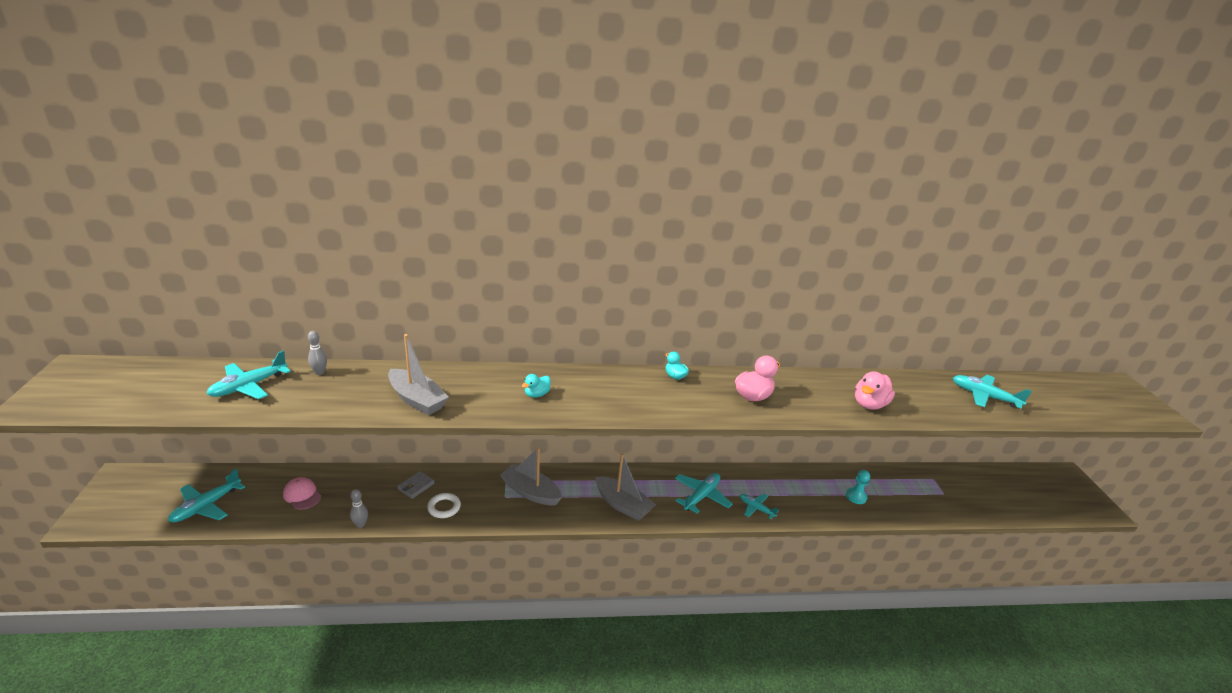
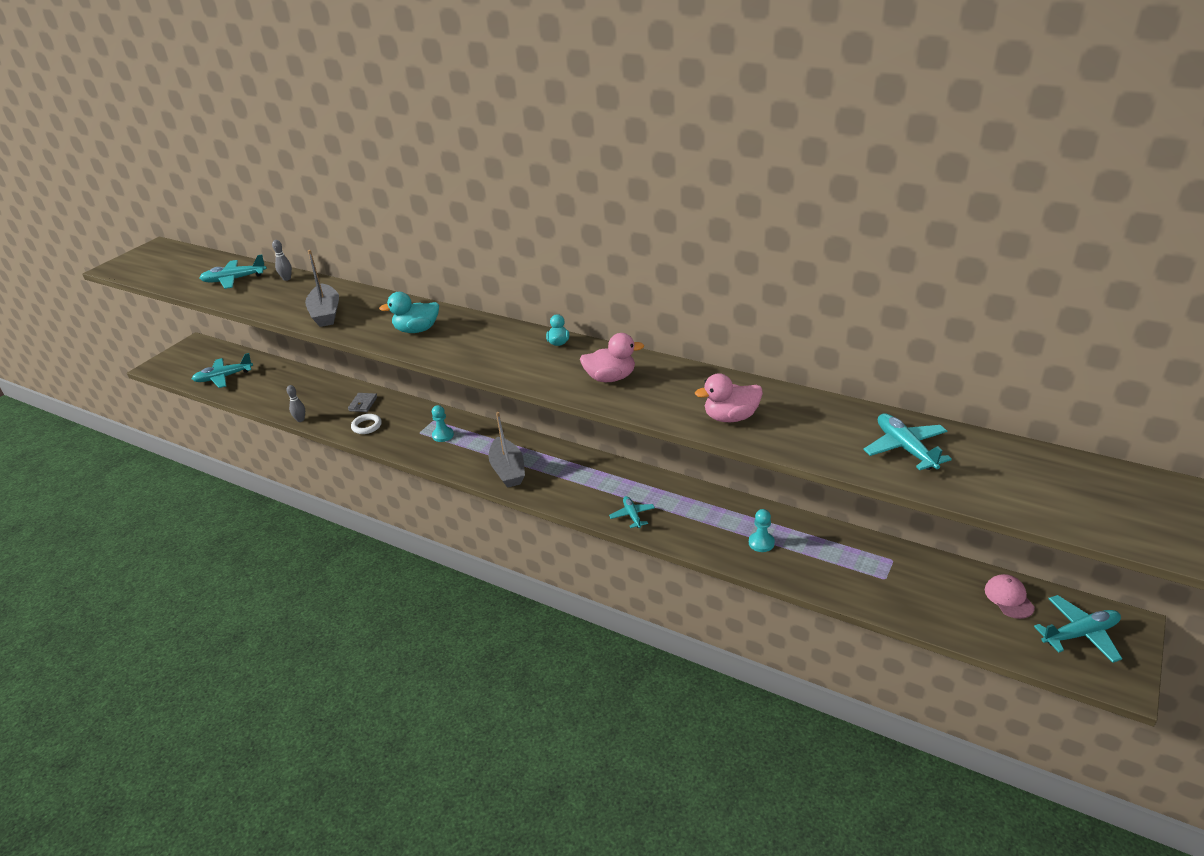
camera: 40 degrees right, 5 degrees up
pink cap [283,477,321,509] -> pink cap moved to [985,574,1035,619]
grey wallet [397,471,435,499] -> grey wallet turned 60 degrees counterclockwise [348,393,377,412]
grey boat [500,447,562,505] -> turquoise pawn [432,405,454,442]
turquoise duck [522,374,551,398] -> turquoise duck [379,292,439,333], size x1.67
turquoise plane [675,473,732,514] -> turquoise plane moved to [1034,595,1122,663]

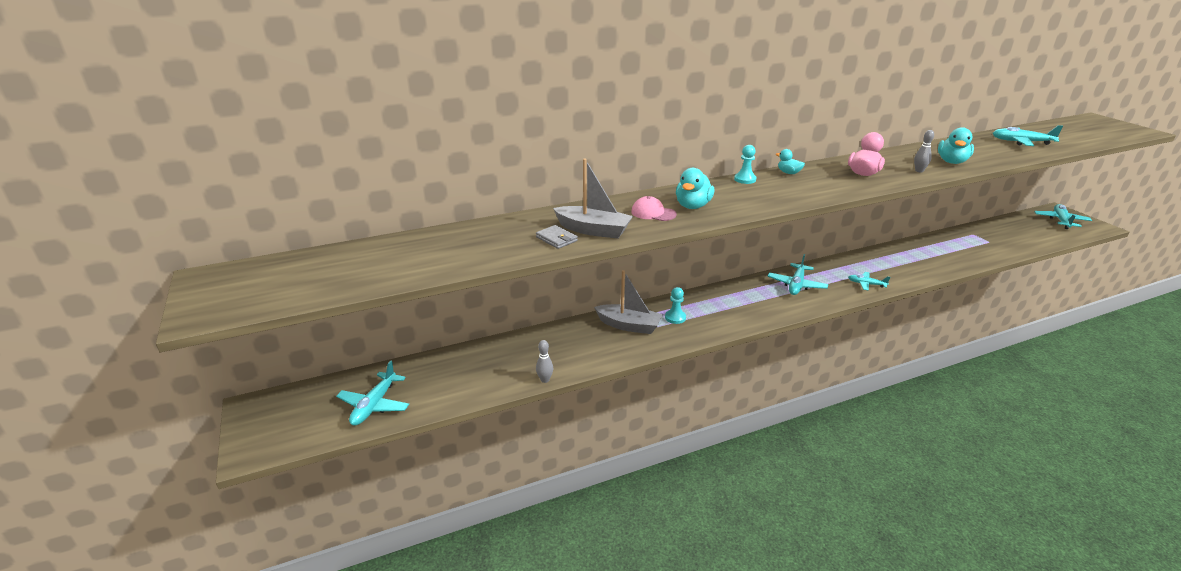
camera: 55 degrees left, 5 degrees down
turquoise plane [200,254,267,289] -> turquoise plane moved to [767,254,828,295]
grey bowling pin [272,240,292,281] -> grey bowling pin moved to [914,130,934,173]
grey wallet [348,393,377,412] -> grey wallet moved to [536,225,578,249]
white ring [351,414,382,434] -> none
grey boat [489,412,525,488] -> grey boat moved to [594,270,663,334]
pink duck [695,373,763,422] -> turquoise duck [938,127,974,164]
turquoise pawn [749,509,775,552] -> turquoise pawn moved to [734,145,757,184]
pink cap [985,574,1035,619] -> pink cap moved to [631,196,677,221]

